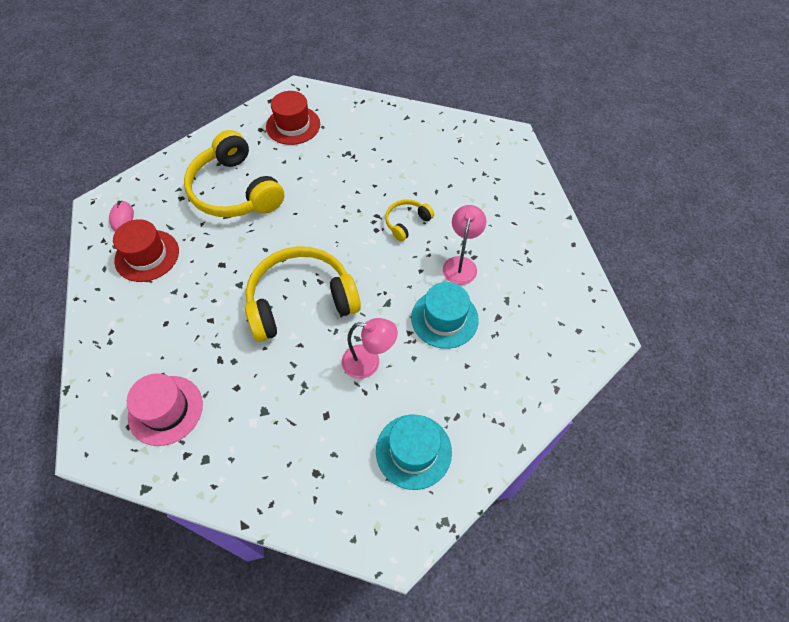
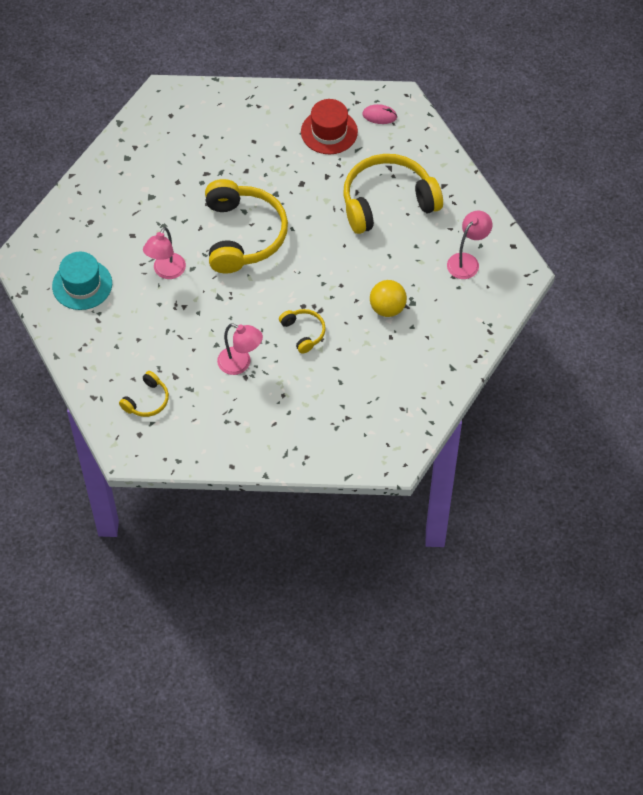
camera: 105 degrees right, 0 degrees up
pink hat [127,373,203,446] -> none
red hat [266,91,320,145] -> pink lamp [447,211,492,279]
turquoise hat [411,282,479,349] -> none
none -> yellow headphones [119,371,169,417]
none -> yellow ball [370,280,407,317]

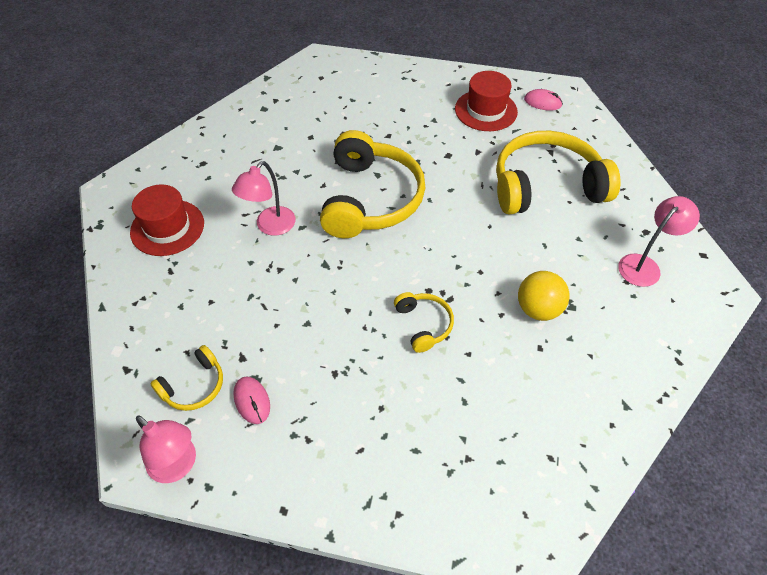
camera: 10 degrees right, 5 degrees down
turquoise hat [52,252,112,310] -> red hat [130,184,204,256]
pink lamp [217,323,263,375] -> pink lamp moved to [136,415,196,483]
none -> pink mouse [233,377,270,424]

